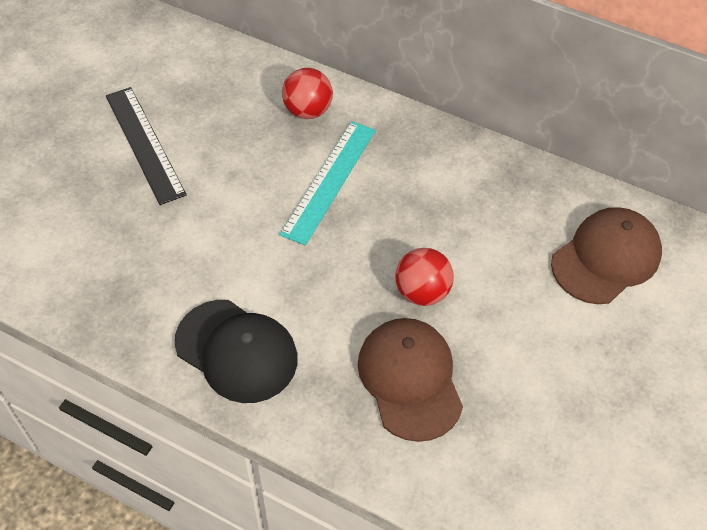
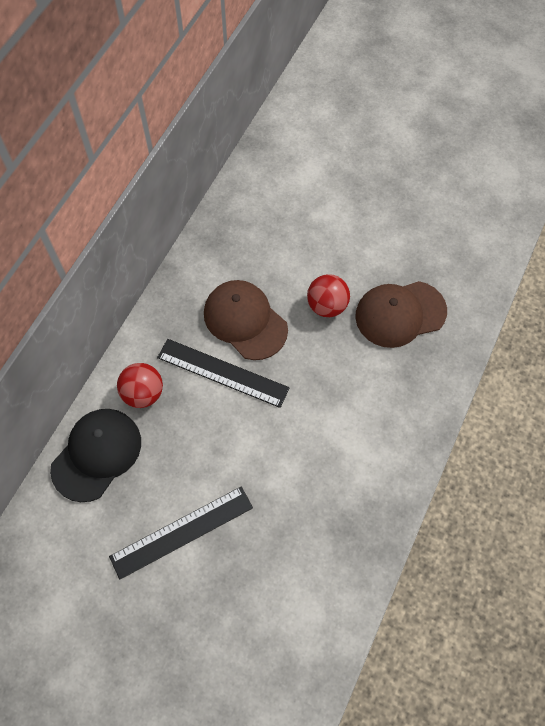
camera: 90 degrees left, 10 degrees up
black cap [175,300,298,403] -> black cap moved to [50,409,141,502]
turquoise ruler [279,121,376,245] -> black ruler [157,339,290,408]
brown cap [551,207,662,304] -> brown cap moved to [204,280,288,360]

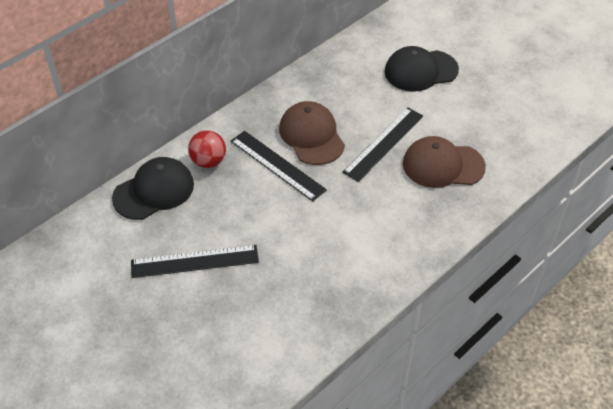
camera: 20 degrees right, 15 degrees down
red ball [307,274,350,317] -> black ruler [342,107,423,182]
none -> black cap [385,46,459,92]

